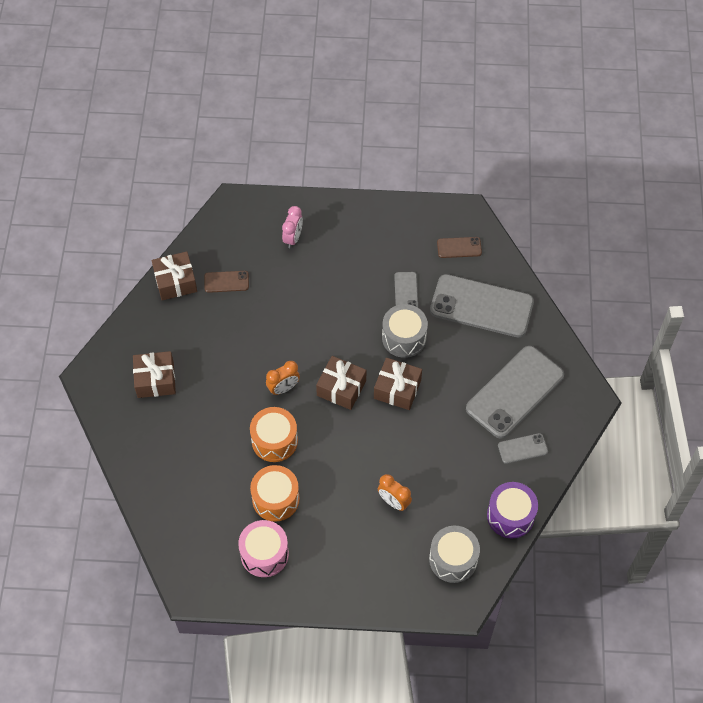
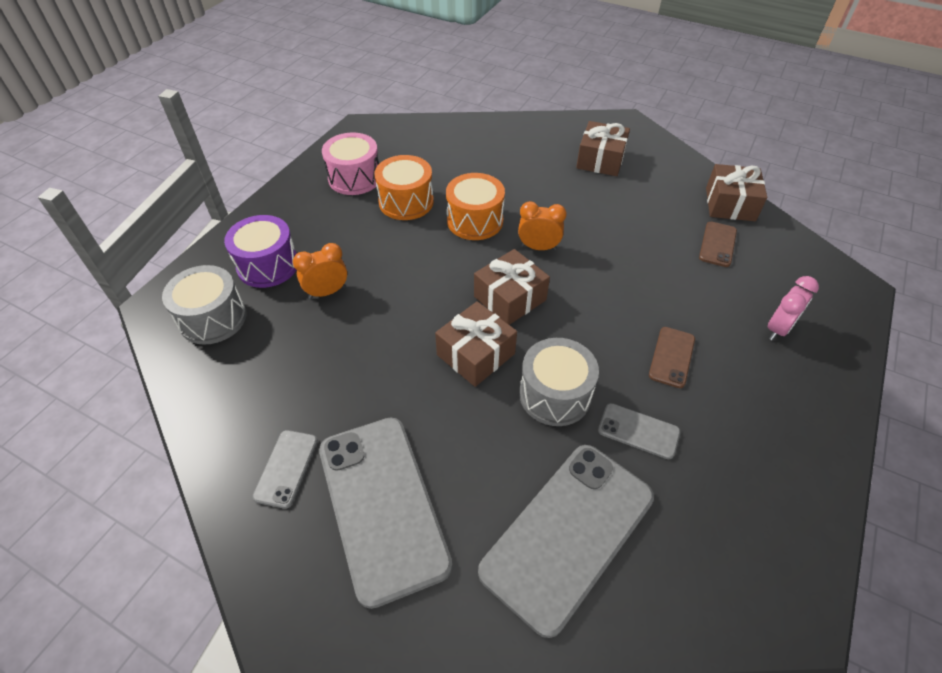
camera: 115 degrees right, 10 degrees down
orange clock [266,361,300,395] -> orange clock turned 105 degrees clockwise [518,201,567,250]
pink clock [282,206,303,248] -> pink clock turned 90 degrees counterclockwise [768,276,819,341]
brown phone [437,237,482,258] -> brown phone moved to [649,327,695,388]
purple drum [487,482,538,538] -> purple drum moved to [224,215,297,288]

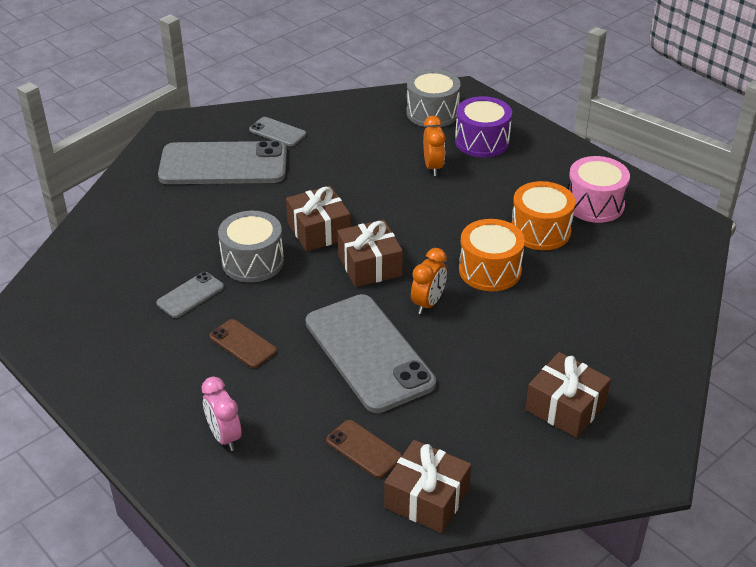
camera: 110 degrees right, 10 degrees down
grey phone [478,445,654,638] -> grey phone moved to [306,294,436,413]

